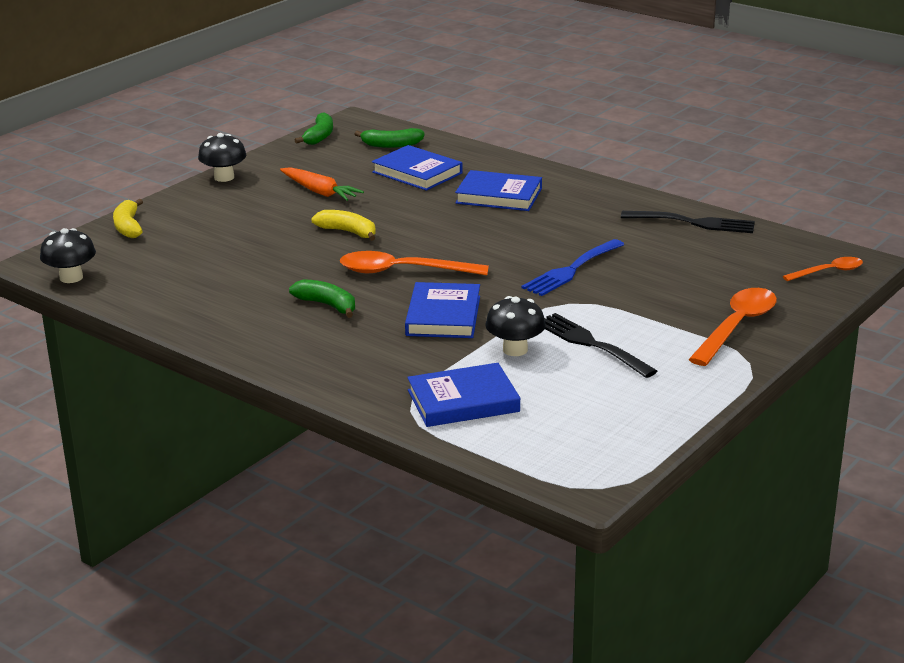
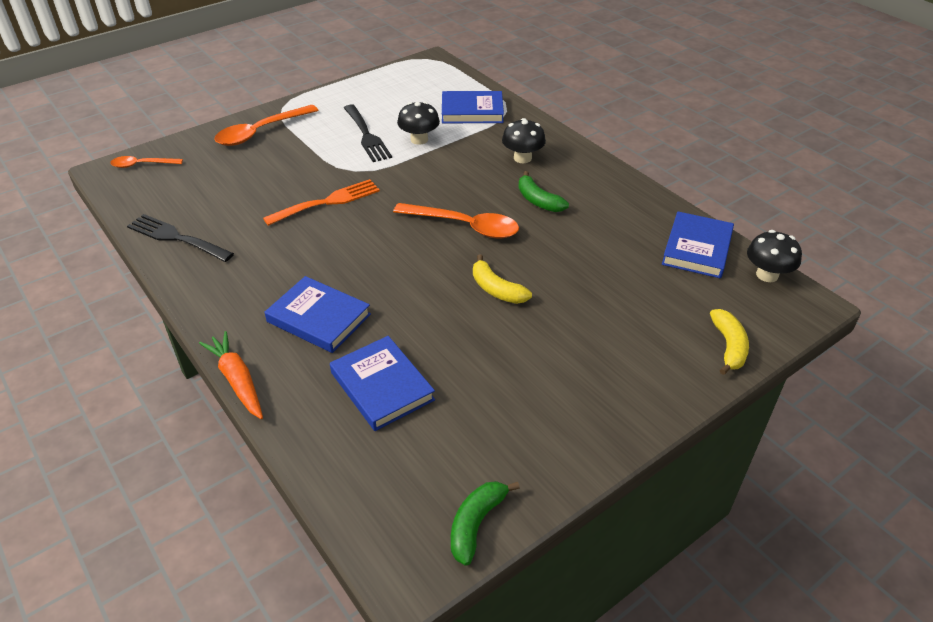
camera: 165 degrees left, 15 degrees up
black mushroom [198,133,246,182] -> black mushroom moved to [502,118,546,163]
orange carrot [280,167,364,201] -> orange carrot moved to [199,331,263,419]
green banana [355,128,425,148] -> none
blue book [405,282,480,338] -> blue book moved to [662,211,734,278]
blue fork [521,239,625,296] -> orange fork [263,179,380,226]

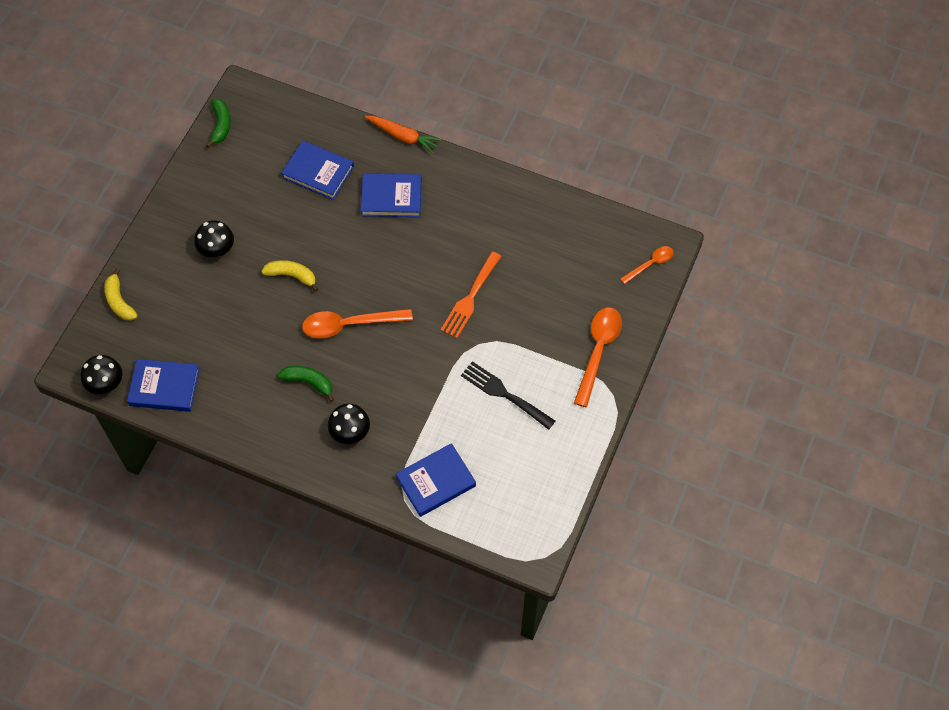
camera: 150 degrees right, 20 degrees up
black fork [127,214,234,262] -> none
black mushroom [397,102,440,145] -> black mushroom moved to [194,221,234,257]
blue book [662,211,734,278] -> blue book turned 75 degrees counterclockwise [127,359,200,412]

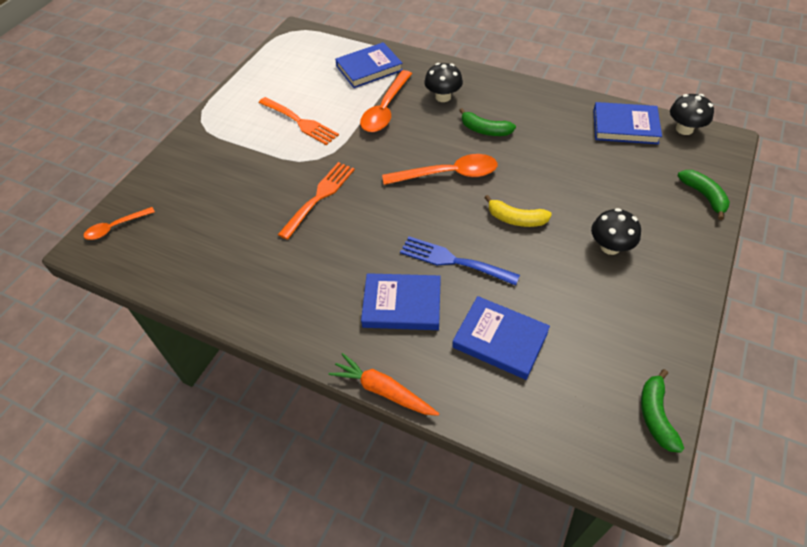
camera: 175 degrees left, 10 degrees down
yellow banana [104,268,138,321] -> green banana [677,170,730,220]
black fork [461,361,555,430] -> orange fork [259,97,339,145]
orange spoon [574,307,622,407] -> orange spoon moved to [360,70,412,132]
none -> blue fork [400,236,520,286]

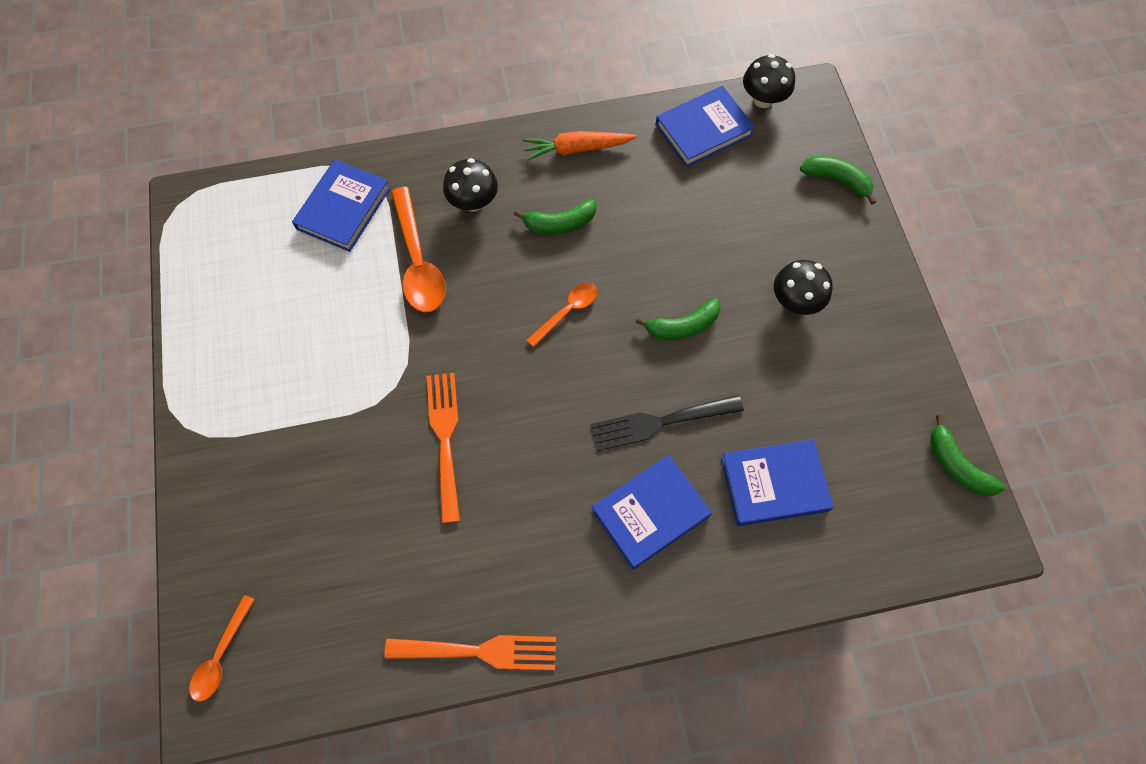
camera: 40 degrees left, 15 degrees up
orange fork [259,97,339,145] -> orange fork moved to [384,635,556,670]
orange carrot [329,353,439,416] -> orange carrot moved to [523,131,637,161]
orange spoon [382,154,497,185] -> orange spoon [526,283,598,347], size x0.58
blue fork [400,236,520,286] -> black fork [591,395,744,451]
yellow banana [485,195,552,227] -> green banana [635,298,721,340]

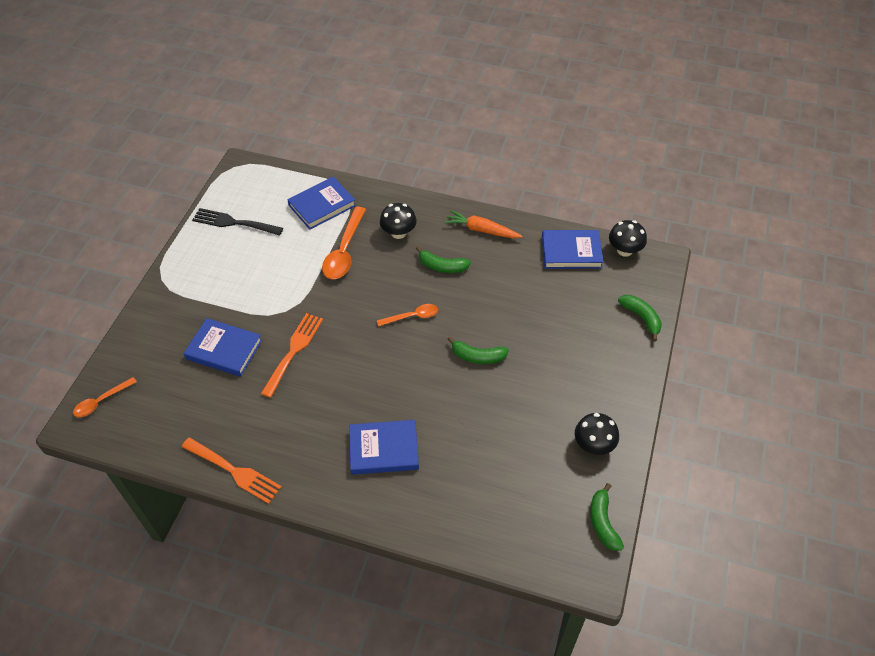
camera: 30 degrees right, 15 degrees down
black fork [591,395,744,451] -> black fork moved to [192,208,283,236]
blue book [721,439,833,526] -> blue book moved to [184,318,262,377]
black mushroom [774,260,833,315] -> black mushroom moved to [575,413,619,455]

